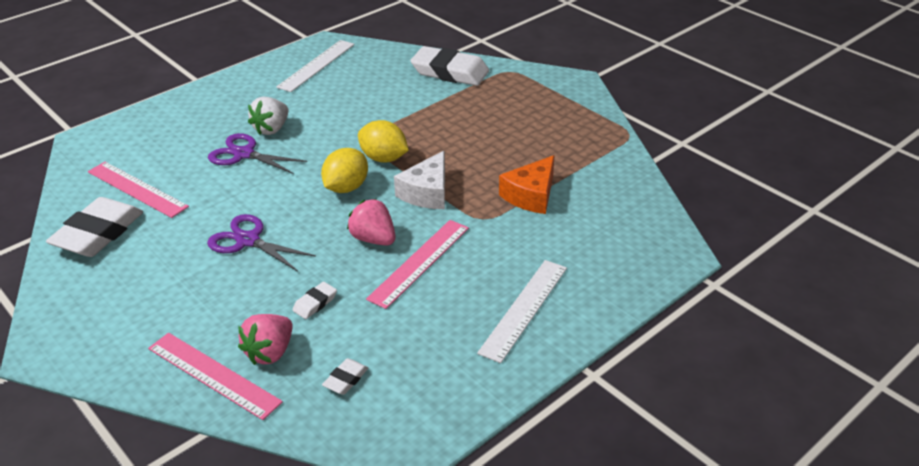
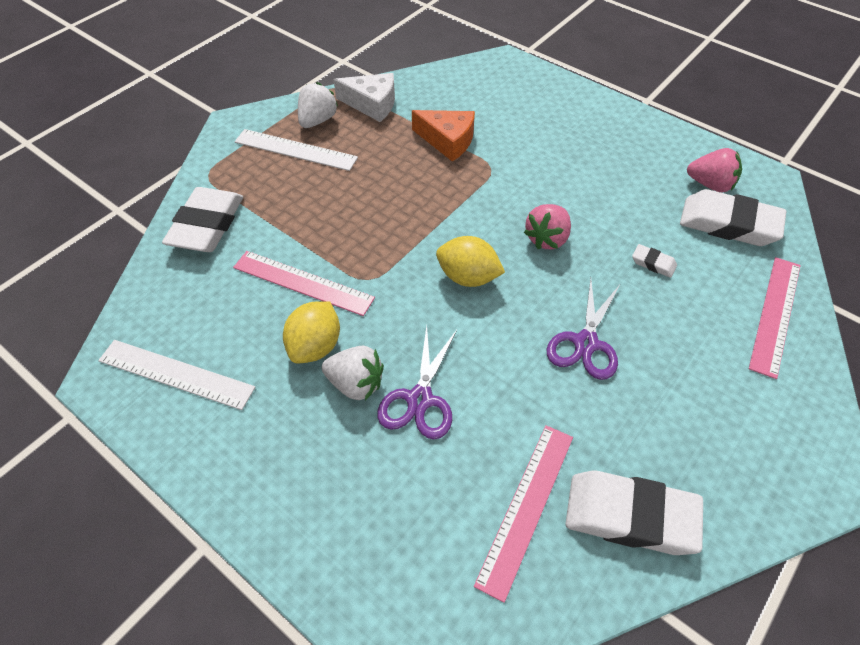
camera: 100 degrees left, 15 degrees up
pink strawberry [238,314,293,365] -> pink strawberry moved to [687,148,742,192]
white eraser [322,358,368,395] -> white eraser [680,189,786,246], size x2.26
yellow lemon [358,120,409,163] -> yellow lemon moved to [283,301,340,363]
pink ruler [366,220,469,309] -> pink ruler moved to [233,251,375,316]
white cheese [394,151,445,209] -> white cheese moved to [334,73,395,122]
white ruler [477,260,567,363] -> white ruler moved to [234,129,358,171]
none -> white strawberry [298,82,338,128]

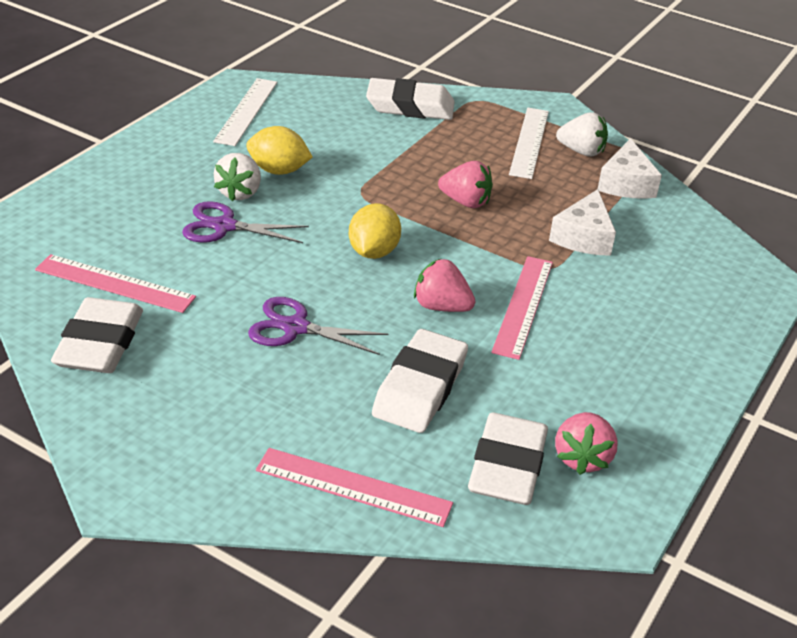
camera: 80 degrees right, 15 degrees down
pink ruler [233,251,375,316] -> pink ruler moved to [491,256,553,360]
orange cheese [412,110,475,161] -> white cheese [549,189,616,256]
white eraser [632,244,677,278] -> white eraser [372,329,468,433], size x2.26
none -> pink strawberry [438,161,493,208]

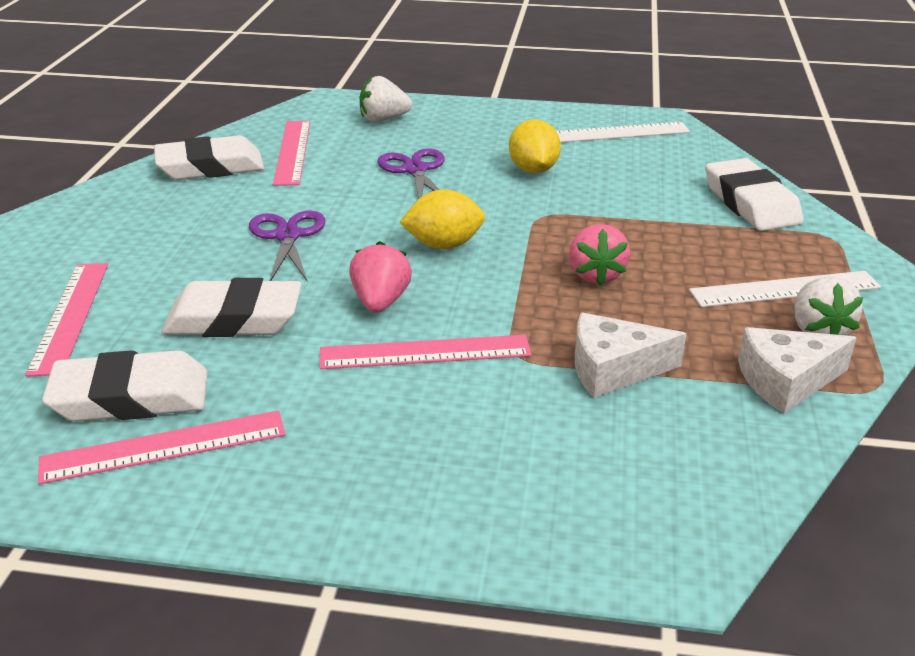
camera: 70 degrees right, 5 degrees down
white strawberry [214,153,261,201] -> white strawberry moved to [360,76,412,122]
pink strawberry [555,412,618,475] -> pink ruler [38,410,285,484]

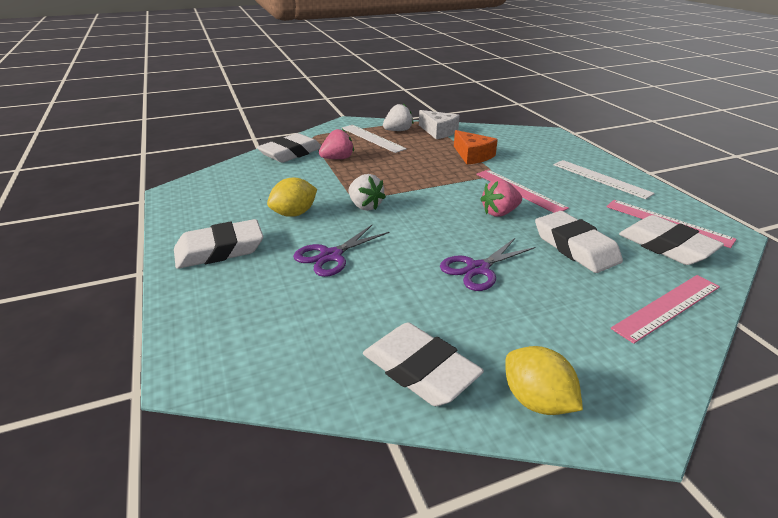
camera: 120 degrees left, 0 degrees up
pink ruler [273,121,310,186] -> none
white strawberry [360,76,412,122] -> white strawberry moved to [349,174,386,211]
yellow lemon [400,189,485,249] -> yellow lemon moved to [505,346,583,415]
white ruler [556,122,690,142] -> white ruler moved to [553,160,655,199]
pink strawberry [569,224,630,286] -> pink strawberry moved to [319,129,354,159]
white cheese [575,312,686,398] -> orange cheese [454,130,498,164]
none -> white eraser [174,219,263,269]

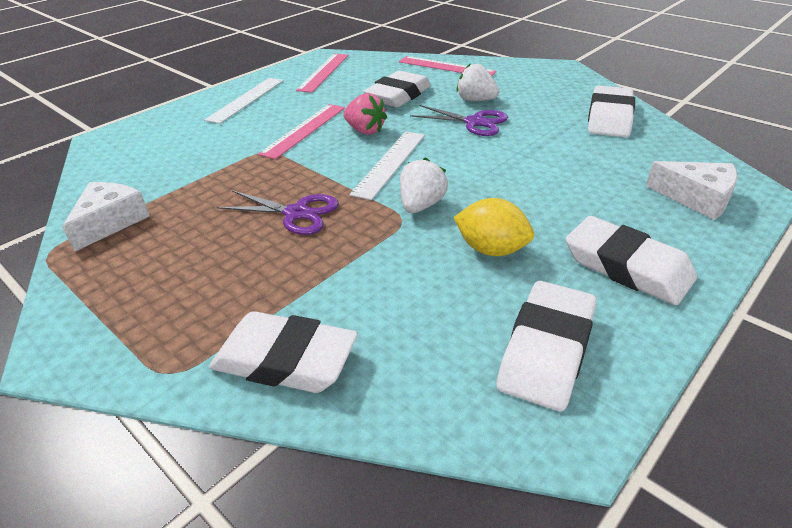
camera: 115 degrees left, 5 degrees up
purple scissors [293,225,389,277] -> purple scissors moved to [217,190,339,235]
pink strawberry [319,129,354,159] -> none
white ruler [342,125,407,153] -> white ruler moved to [349,131,425,200]
white strawberry [383,104,413,131] -> white strawberry moved to [456,63,500,101]
orange cheese [454,130,498,164] -> none
yellow lemon [505,346,583,415] -> none
white eraser [619,215,724,265] -> white eraser moved to [496,281,597,411]
none -> white cheese [646,161,738,220]

